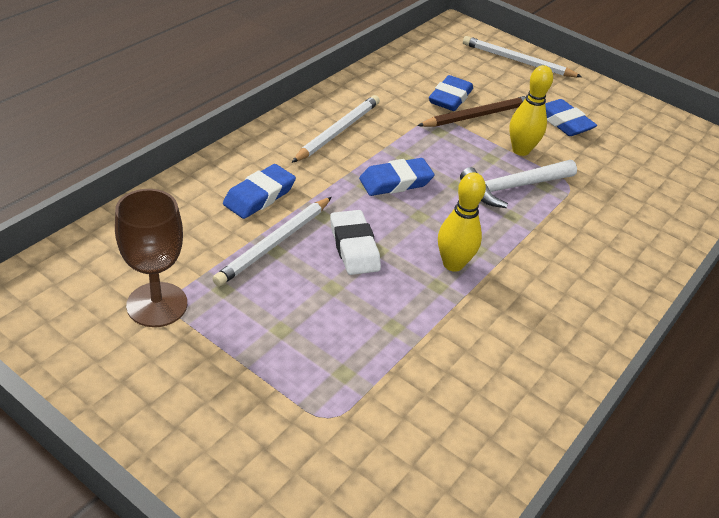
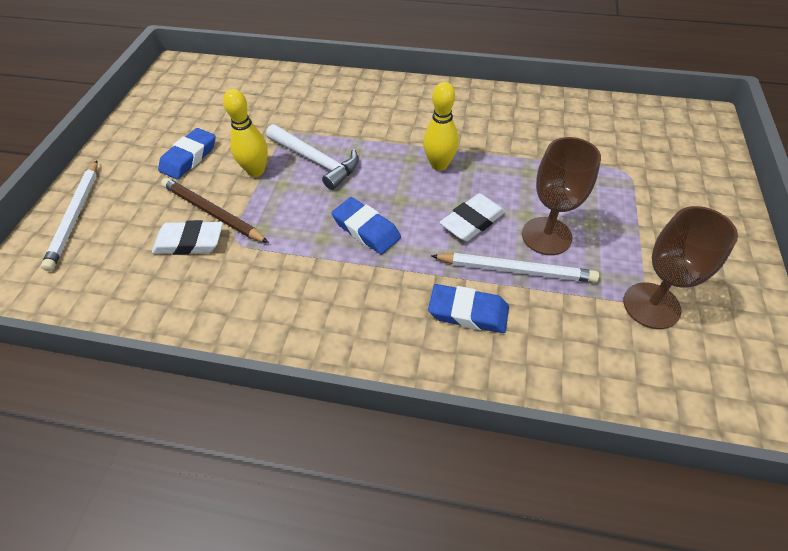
camera: 110 degrees left, 10 degrees up
white pencil [292,95,380,163] -> none
blue eraser [429,75,473,111] -> white eraser [152,220,223,255]
none -> brown goblet [522,137,601,255]

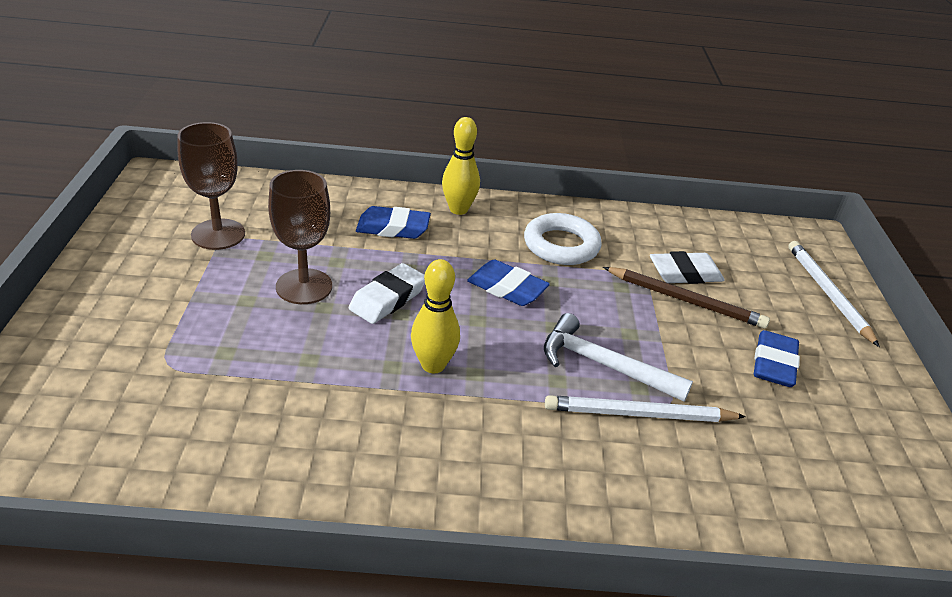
camera: 165 degrees right, 15 degrees down
yellow bowling pin [223,89,268,177] -> yellow bowling pin moved to [442,117,480,215]
white pencil [431,253,599,283] -> white pencil moved to [545,395,746,422]
none -> white ring [524,213,602,265]

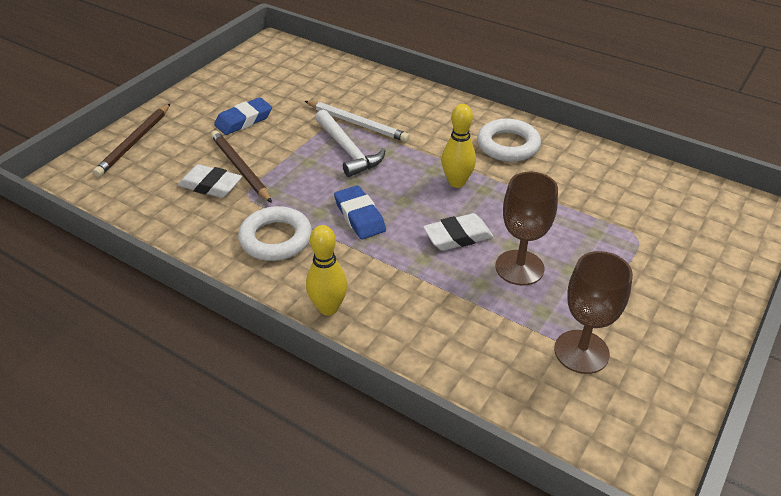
camera: 145 degrees left, 5 degrees up
blue eraser [356,206,431,239] -> none
white pencil [788,241,880,347] -> brown pencil [93,104,170,177]
none -> white ring [477,119,541,162]

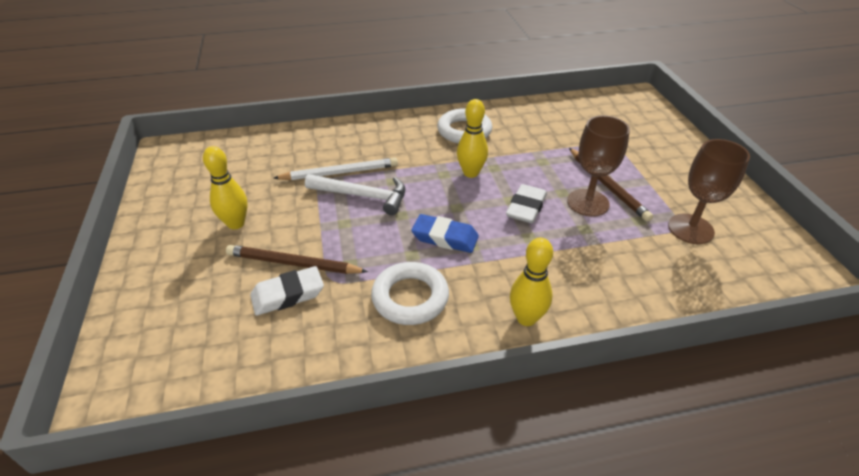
camera: 45 degrees left, 0 degrees up
brown pencil [93,104,170,177] -> brown pencil moved to [569,148,653,222]
blue eraser [214,97,272,135] -> yellow bowling pin [203,146,248,229]

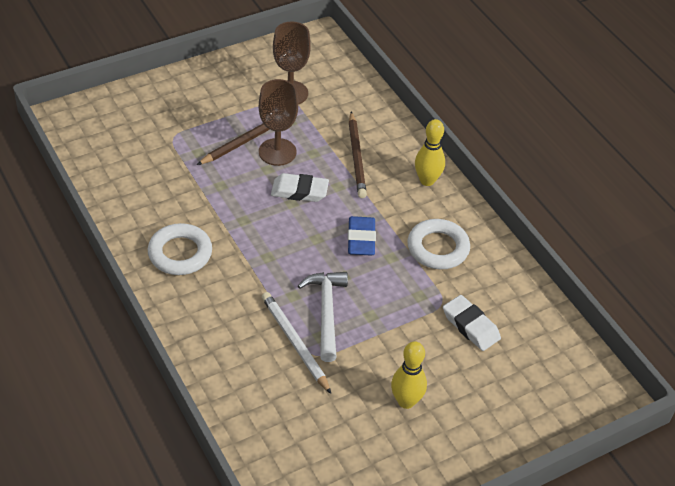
camera: 110 degrees left, 5 degrees up
brown pencil [226,245,368,274] -> brown pencil moved to [349,112,367,198]
yellow bowling pin [457,99,488,178] -> none

